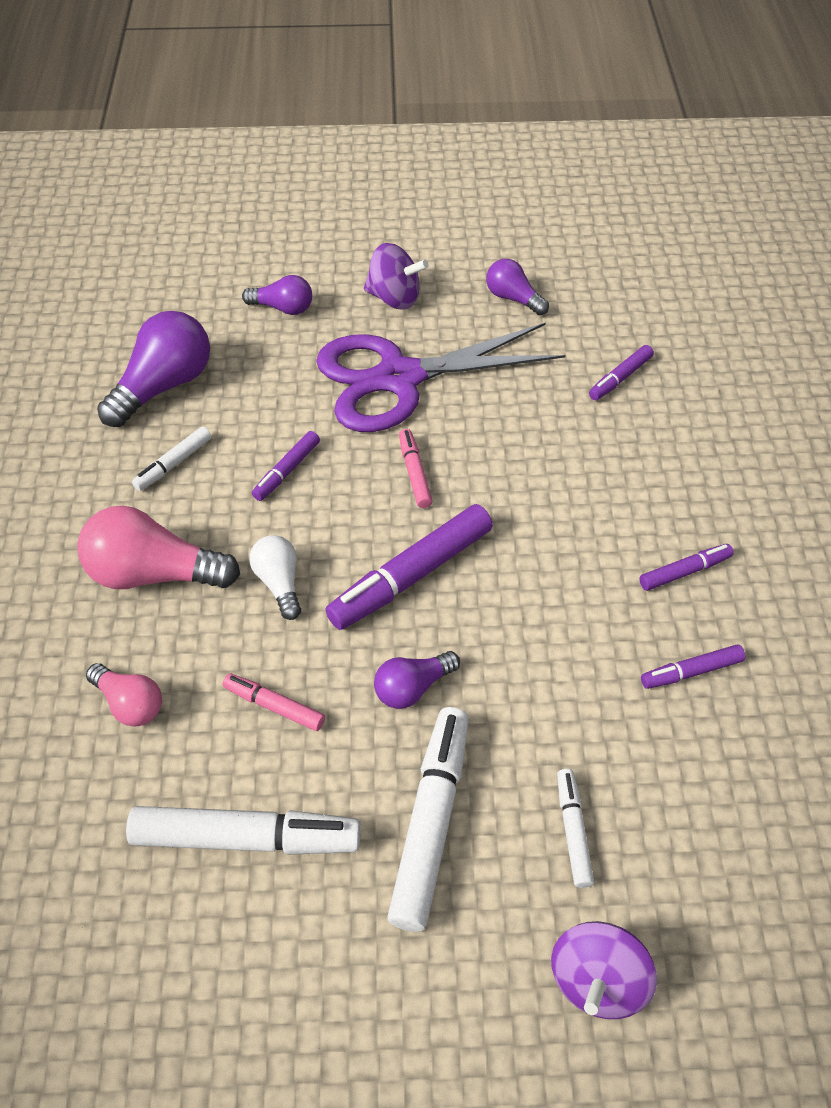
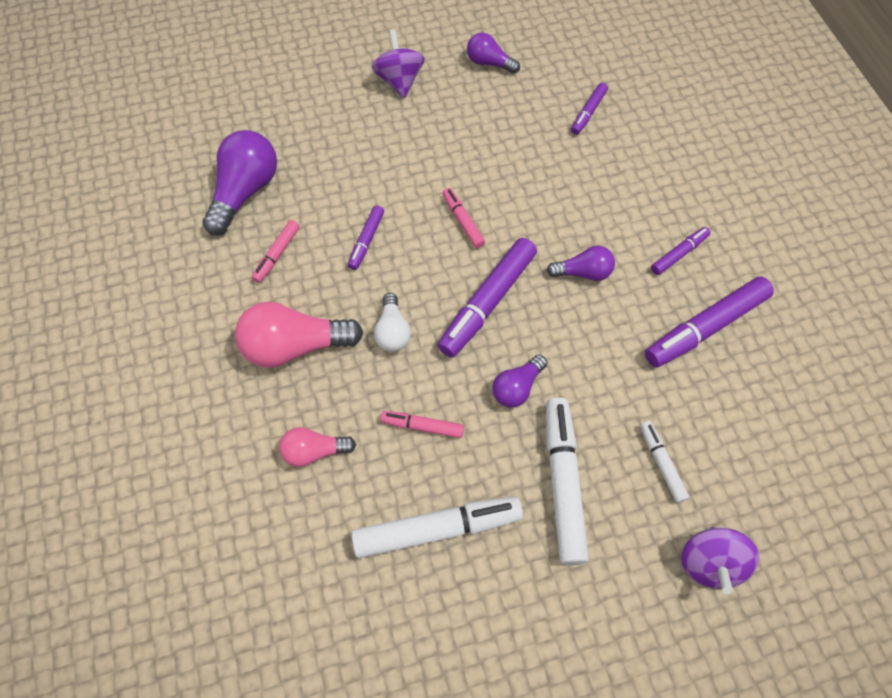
camera: 15 degrees left, 10 degrees up
pink light bulb [86,663,162,727] -> pink light bulb turned 150 degrees clockwise [279,427,356,467]
white marker [132,426,211,491] -> pink marker [251,220,300,283]
purple light bulb [242,275,312,315] -> purple light bulb moved to [547,246,615,281]
white light bulb [249,535,301,620] -> white light bulb turned 150 degrees counterclockwise [374,293,411,352]
purple scissors [316,322,566,432] -> none
purple spinning top [364,243,429,310] -> purple spinning top turned 105 degrees counterclockwise [372,30,425,98]
purple marker [641,645,745,689] -> purple marker [645,277,774,368], size x1.91

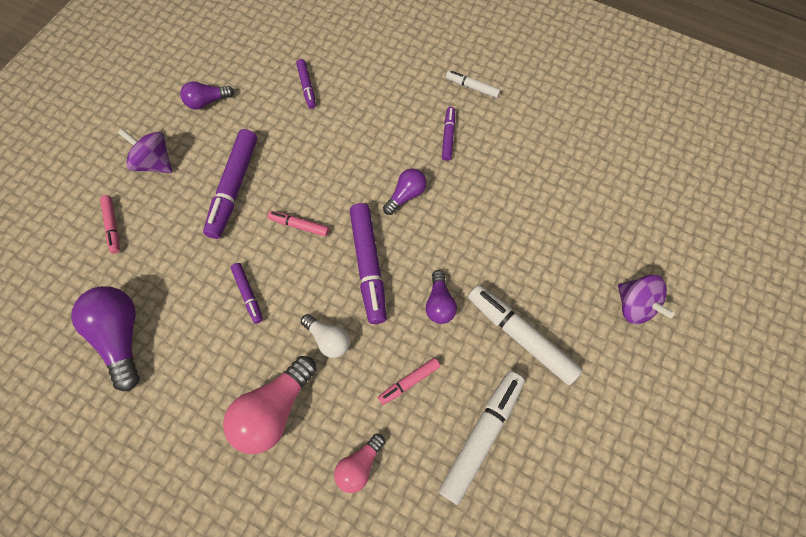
camera: 45 degrees left, 5 degrees up
pink marker [251,220,300,283] -> pink marker moved to [100,195,120,253]
white marker [640,421,689,503] -> white marker moved to [446,71,501,98]
purple marker [645,277,774,368] -> purple marker moved to [203,129,257,239]

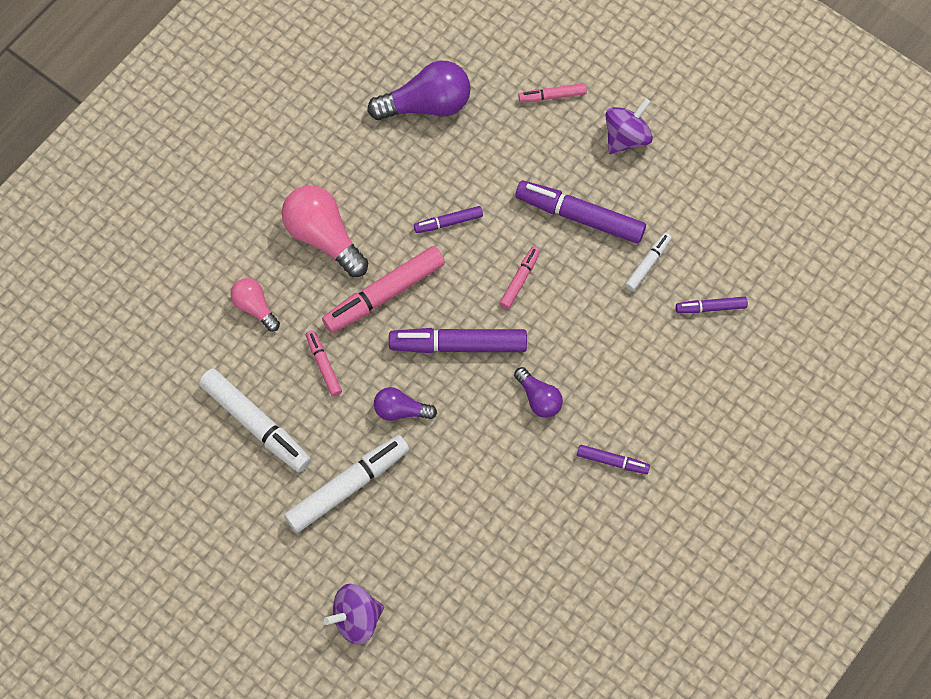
camera: 100 degrees right, 0 degrees up
purple light bulb [180,81,234,110] -> none
white light bulb [301,314,350,358] -> pink marker [322,246,445,333]
white marker [446,71,501,98] -> white marker moved to [625,232,672,291]

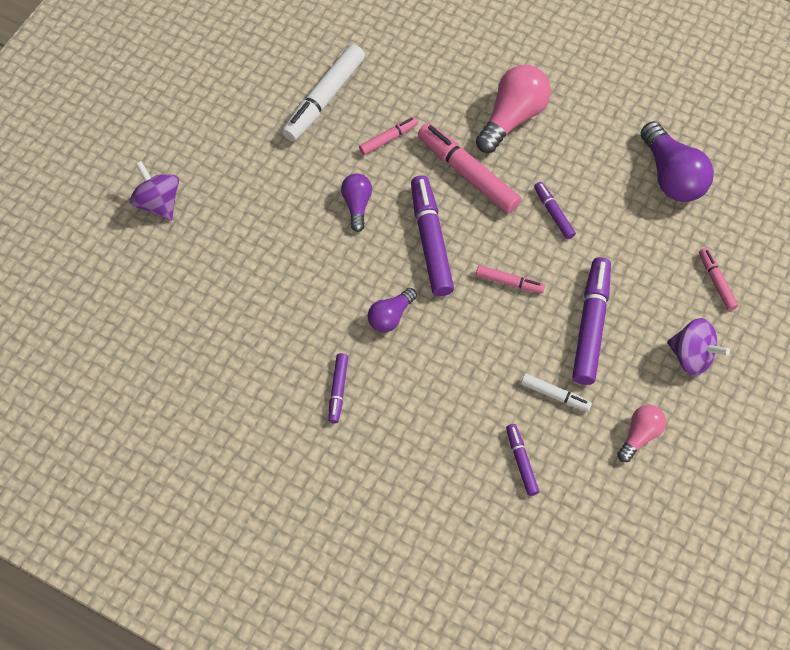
camera: 80 degrees right, 5 degrees down
pink light bulb [230,278,280,332] -> pink light bulb moved to [617,405,666,462]
white marker [284,435,409,533] -> none

